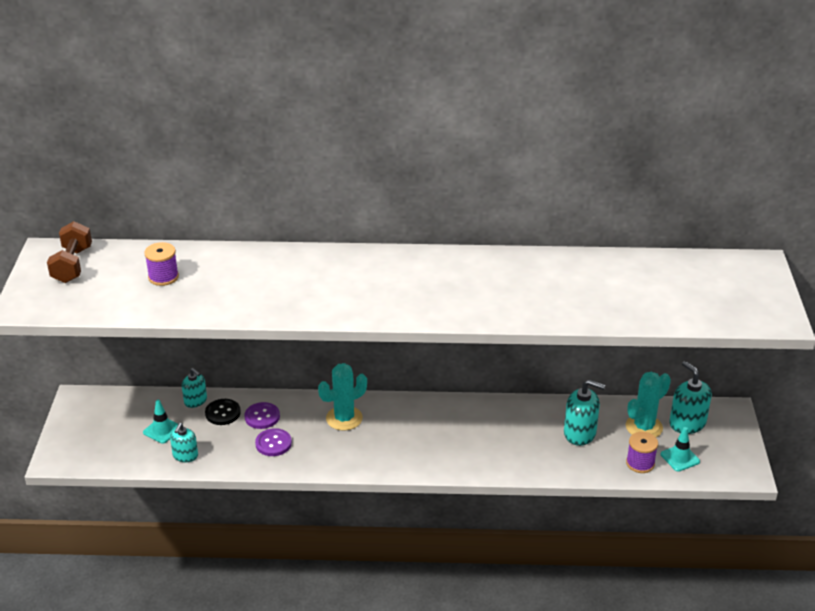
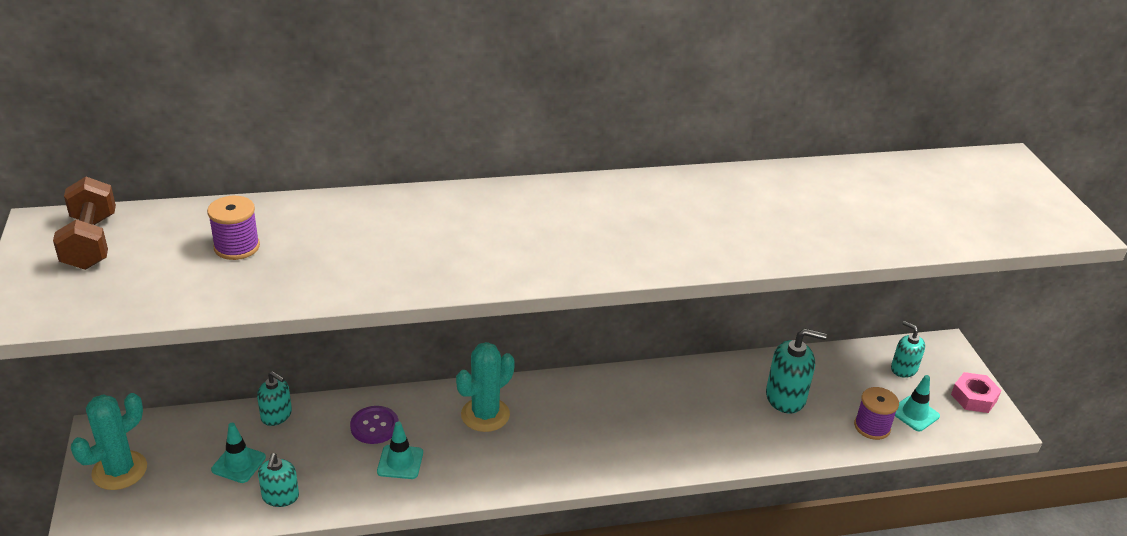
camera: 15 degrees left, 0 degrees up
black button [205,399,241,425] -> none
purple button [255,428,292,456] -> turquoise traffic cone [377,422,423,479]
turquoise cactus [626,372,671,437] -> turquoise cactus moved to [71,393,147,490]
turquoise soap dispenser [669,361,712,434] -> turquoise soap dispenser [891,321,925,378], size x0.64
none -> pink nut [951,372,1001,413]

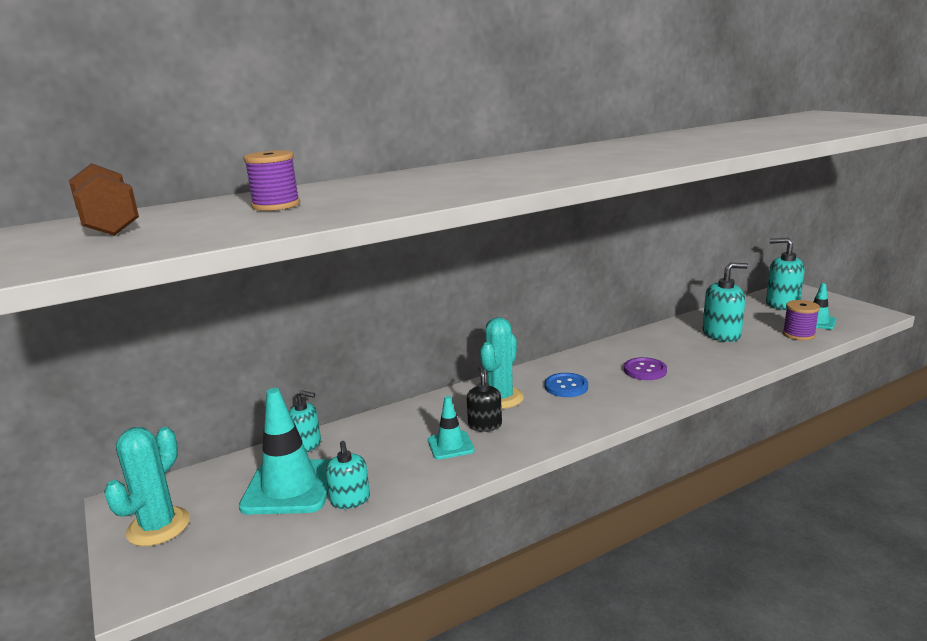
camera: 15 degrees left, 15 degrees down
turquoise traffic cone [211,423,266,483] -> turquoise traffic cone [239,388,330,515], size x1.84
purple button [350,406,399,444] -> purple button moved to [624,357,667,380]
turquoise soap dispenser [891,321,925,378] -> turquoise soap dispenser [766,238,805,310], size x1.57
pink nut [951,372,1001,413] -> none
none -> black soap dispenser [467,367,502,432]
none -> blue button [545,373,588,397]

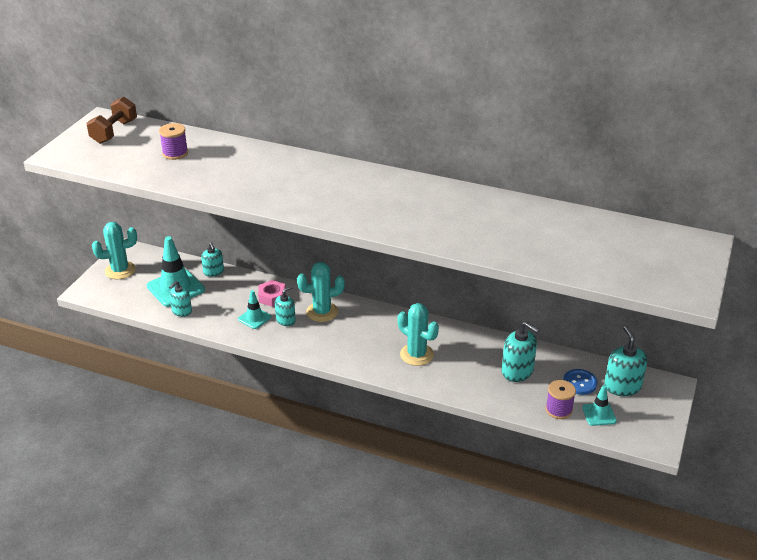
camera: 50 degrees right, 15 degrees up
black soap dispenser [467,367,502,432] -> turquoise soap dispenser [275,286,296,326]
blue button [545,373,588,397] -> blue button moved to [563,369,597,395]
purple button [624,357,667,380] -> turquoise cactus [398,303,439,366]
none -> pink nut [258,280,286,307]

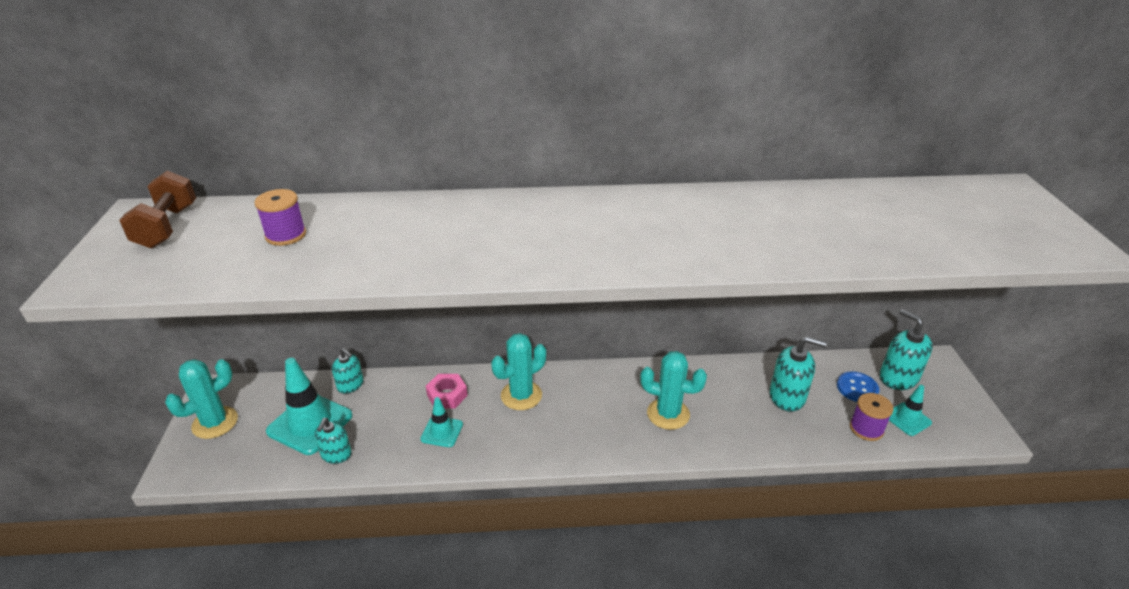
camera: 25 degrees left, 0 degrees up
turquoise soap dispenser [275,286,296,326] -> none

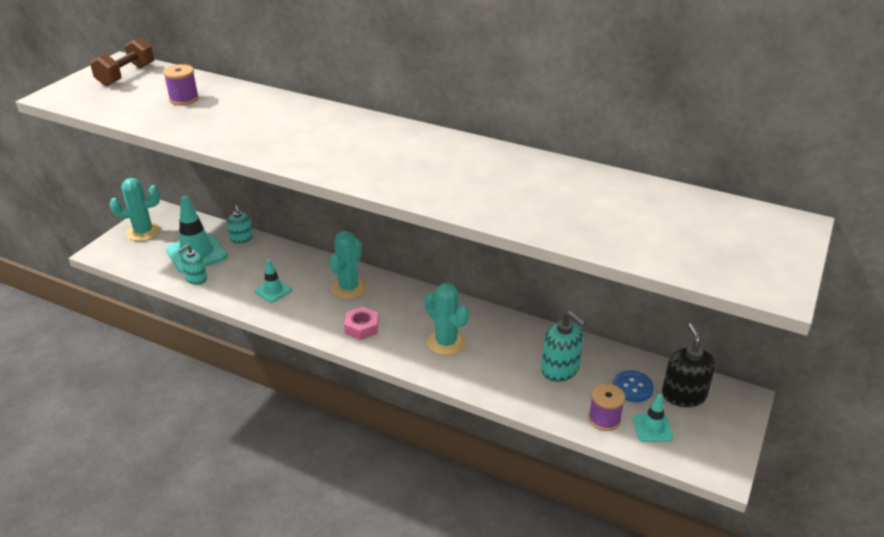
camera: 30 degrees right, 0 degrees up
pink nut [426,374,468,408] -> pink nut moved to [344,307,379,340]
turquoise cactus [491,333,546,410] -> turquoise cactus turned 60 degrees counterclockwise [329,231,367,299]
turquoise soap dispenser [880,309,933,390] -> black soap dispenser [662,323,715,407]

